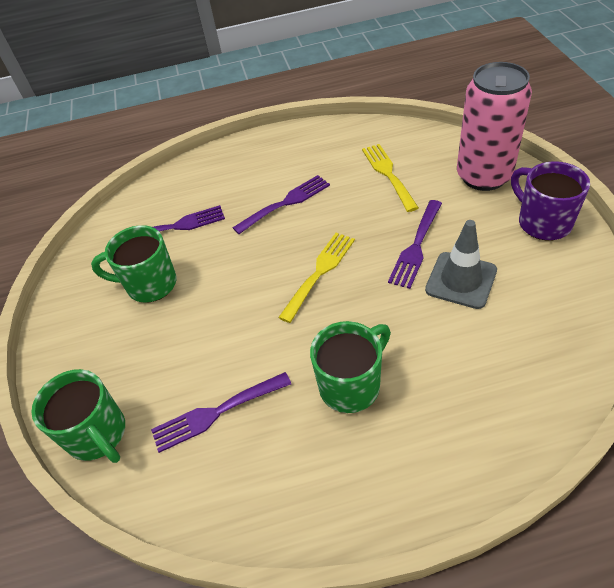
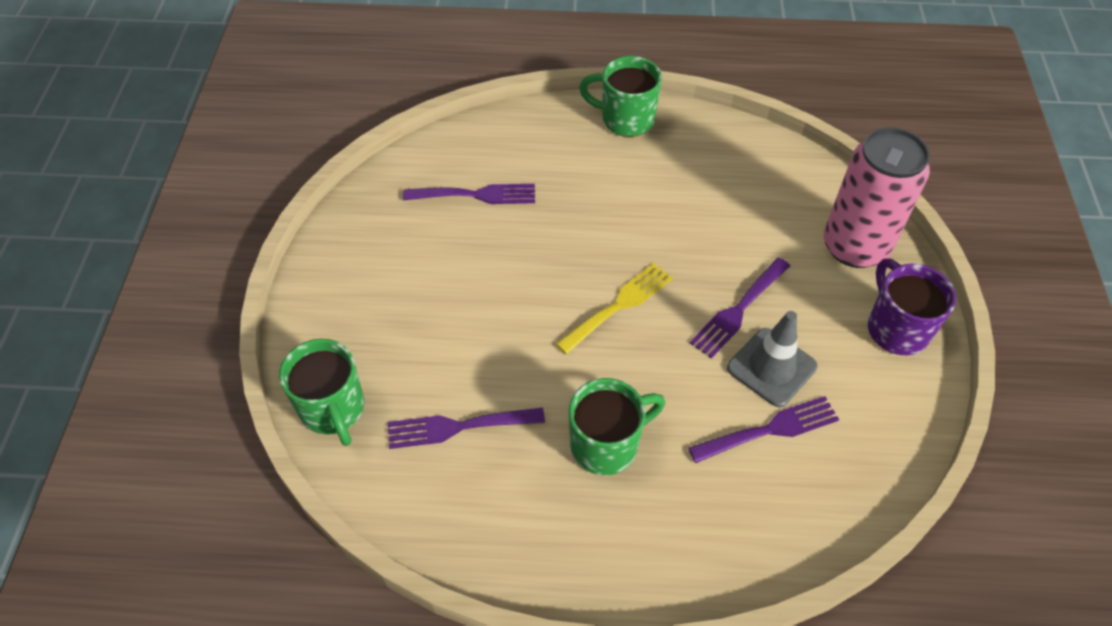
camera: 10 degrees right, 5 degrees up
green mug [91,225,177,302] -> green mug moved to [579,56,662,137]
purple fork [233,175,330,234] -> purple fork moved to [688,396,839,463]
yellow fork [362,144,419,212] -> none

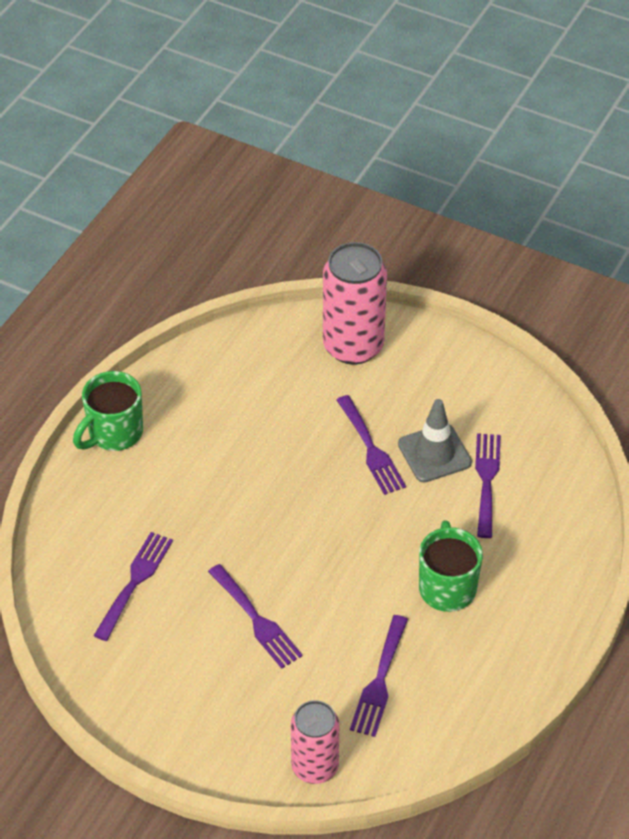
camera: 65 degrees left, 5 degrees down
green mug [279,339,364,446] -> pink can [291,700,339,784]
yellow fork [556,263,673,354] -> none
purple mug [868,258,957,356] -> none
none -> purple fork [208,564,303,669]

